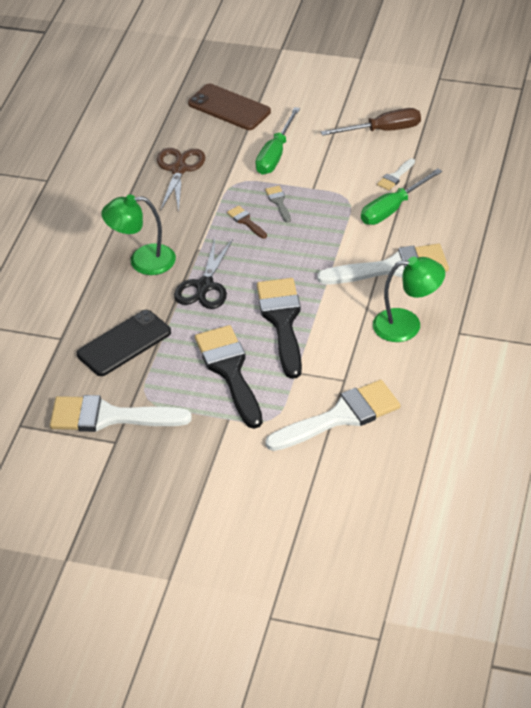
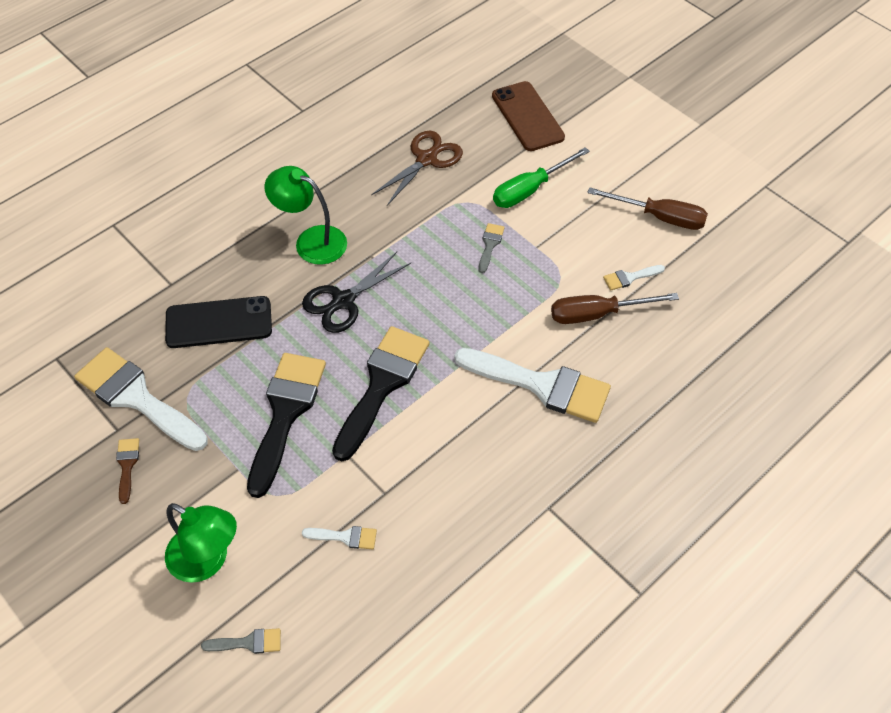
camera: 30 degrees right, 10 degrees up
brown brush [227,205,267,239] -> brown brush moved to [116,438,139,504]
white brush [265,380,400,451] -> white brush [302,526,377,549], size x0.43
green screwdriver [361,168,442,225] -> brown screwdriver [551,293,679,324]
green lamp [373,257,445,342] -> green lamp moved to [165,503,237,583]
none -> grey brush [201,628,281,654]

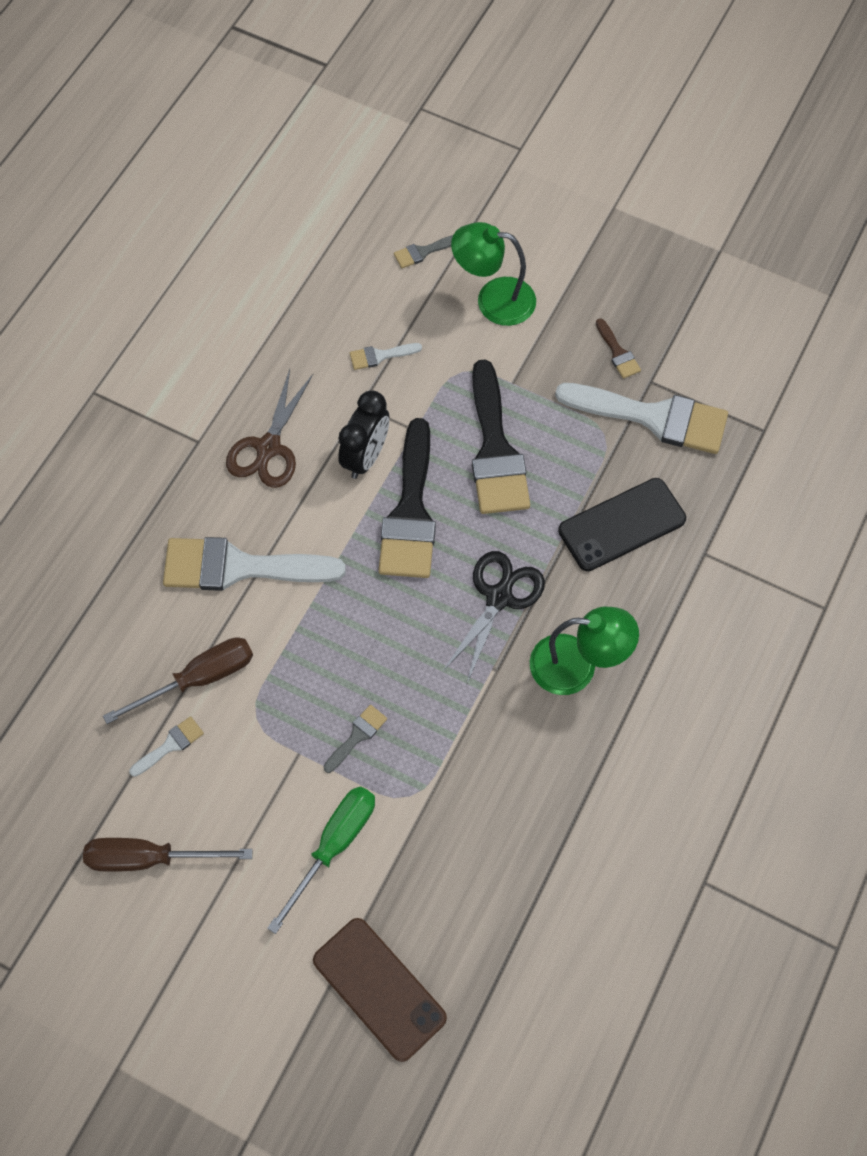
camera: 160 degrees right, 10 degrees up
brown scissors [371,131,463,206] -> brown scissors moved to [226,369,313,488]
grey brush [478,223,505,273] -> grey brush turned 135 degrees counterclockwise [323,705,387,773]
none -> black clock [338,391,389,479]

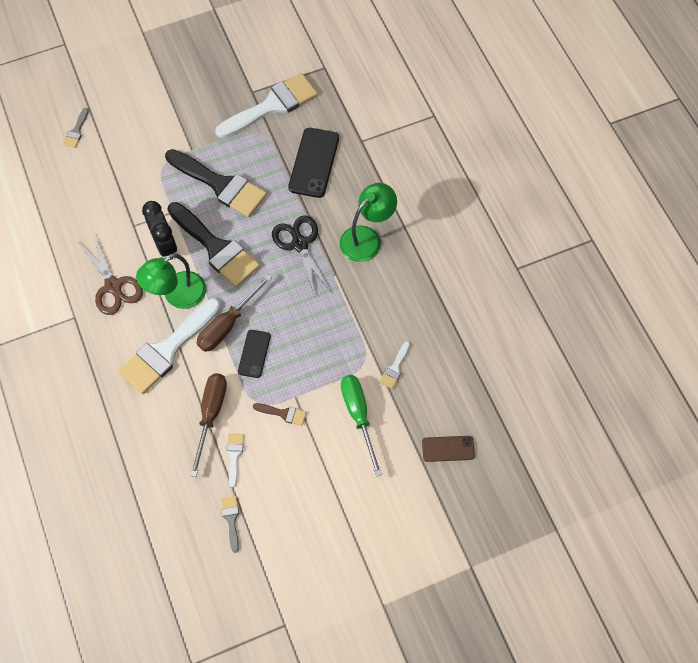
camera: 50 degrees left, 0 degrees up
brown screwdriver [83,838,253,872] -> brown screwdriver moved to [197,274,272,352]
brown phone [313,918,447,1062] -> brown phone [422,436,475,462], size x0.59
grey brush [323,705,387,773] -> grey brush moved to [221,496,239,553]
white brush [350,343,422,370] -> white brush moved to [379,342,410,389]
green lamp [451,222,536,326] -> green lamp moved to [136,253,206,309]
brown brush [596,319,641,379] -> brown brush moved to [253,403,307,426]
none -> black phone [238,330,271,378]

